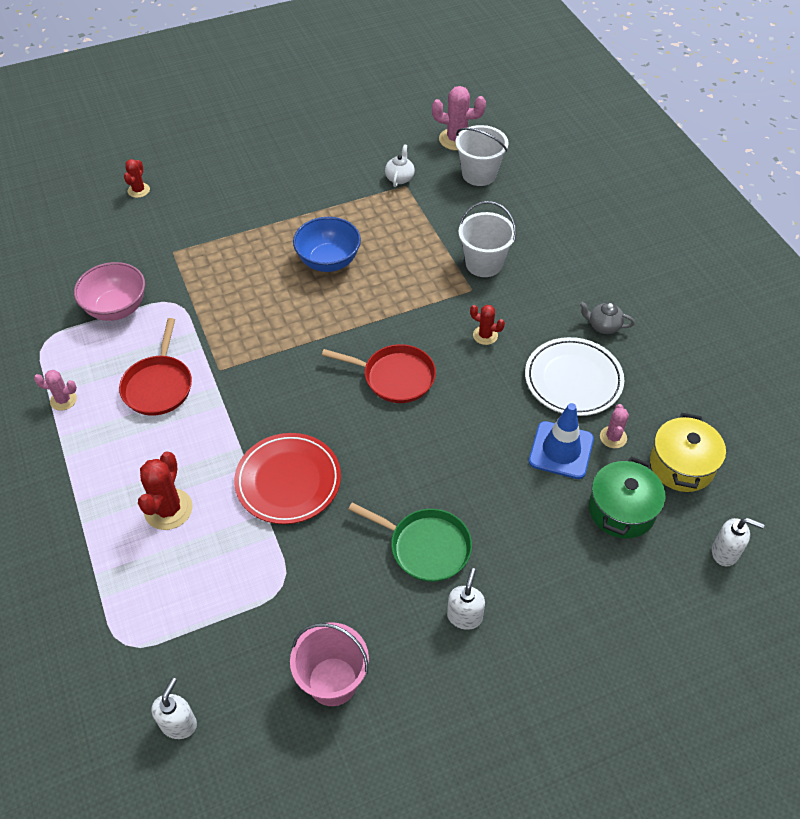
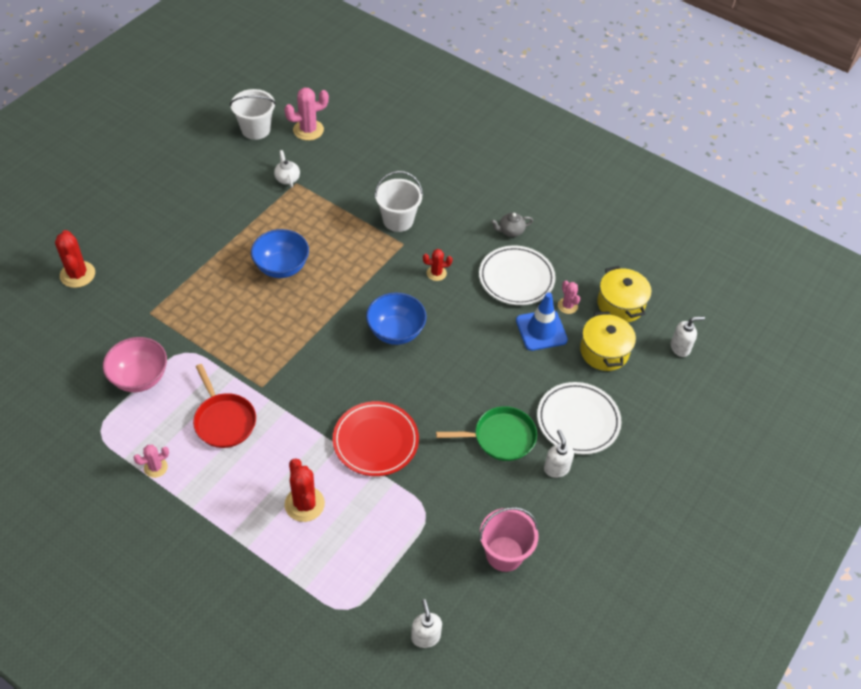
camera: 35 degrees left, 0 degrees up
red cactus [124,159,150,198] -> red cactus [55,230,95,288], size x1.68
red pan [322,344,436,403] -> blue bowl [366,292,427,345]
white bucket [455,125,509,186] -> white bucket moved to [230,89,276,140]
green pot [589,456,665,539] -> yellow pot [580,311,636,371]
none -> white plate [537,382,621,455]

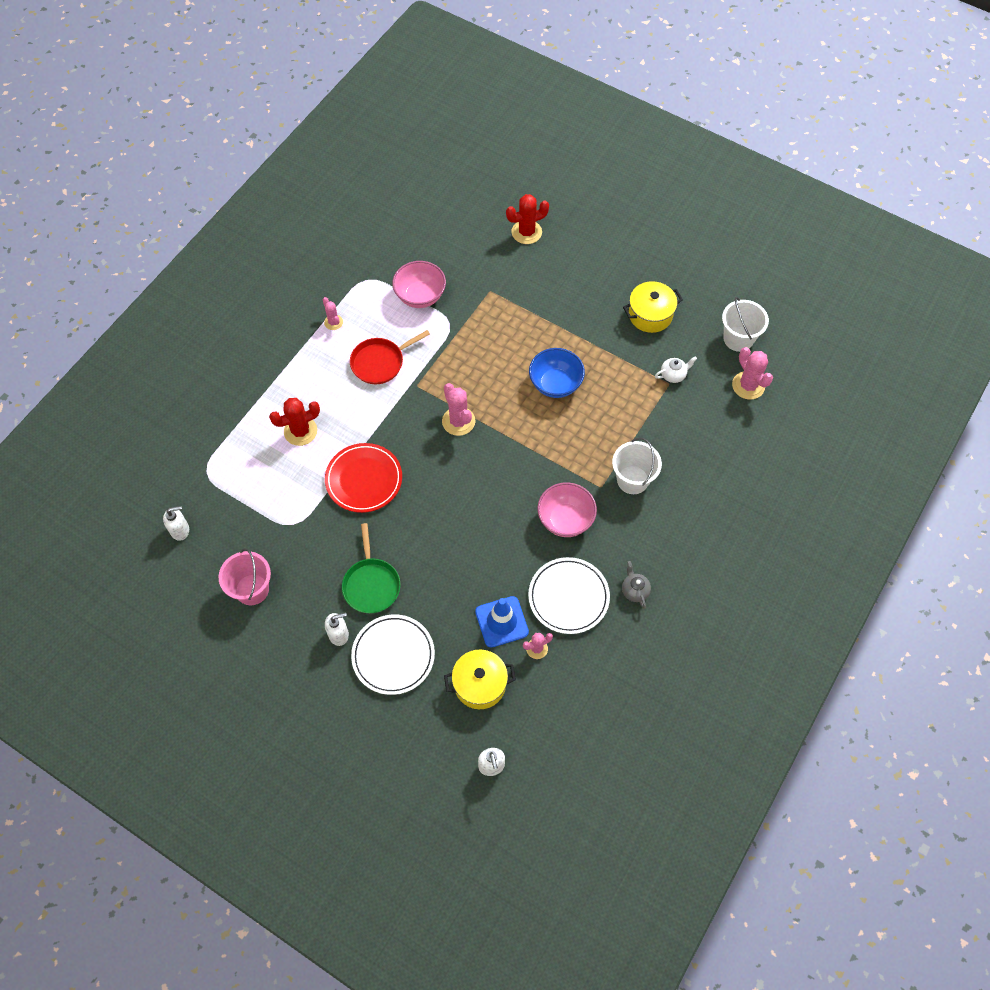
camera: 90 degrees right, 10 degrees up
blue bowl [366,292,427,345] -> none
red cactus [423,249,453,281] -> pink bowl [537,482,597,537]
yellow pot [597,266,652,322] -> yellow pot moved to [623,281,683,333]
none -> pink cactus [442,383,476,436]

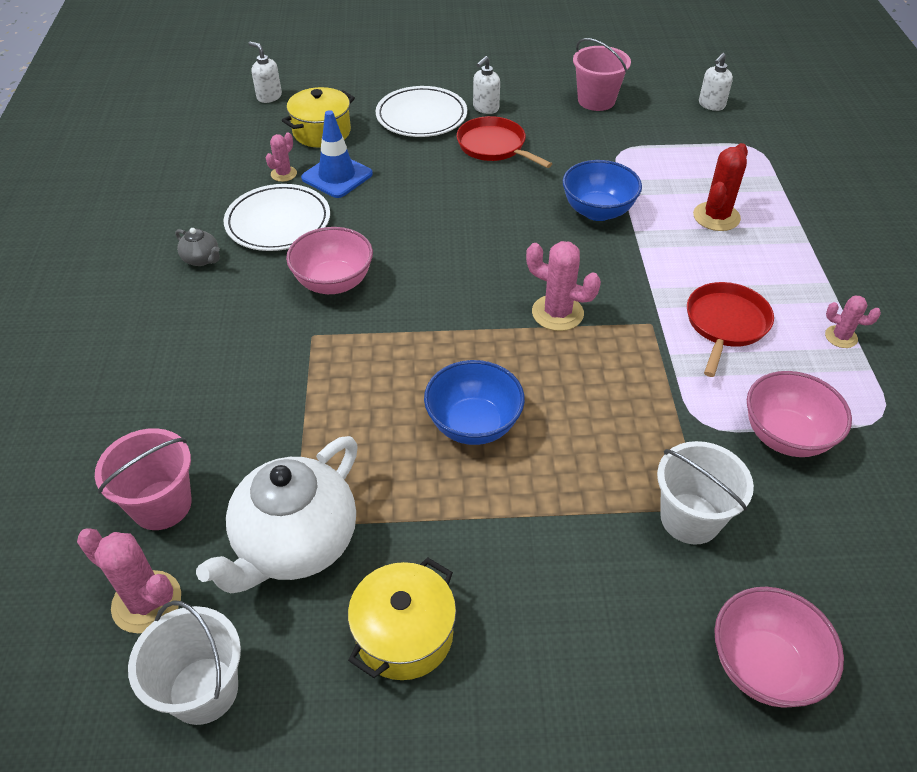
camera: 145 degrees right, 15 degrees down
red plate [325,443,402,513] -> blue bowl [563,160,642,221]
green pan [342,523,400,613] -> red pan [457,116,552,168]
red cactus [506,194,549,244] -> pink bowl [714,587,844,708]
white bucket [612,437,662,494] -> white bucket moved to [657,441,754,545]
white teapot [655,356,697,383] -> white teapot [196,436,358,593], size x2.38
none -> pink bucket [95,428,192,530]

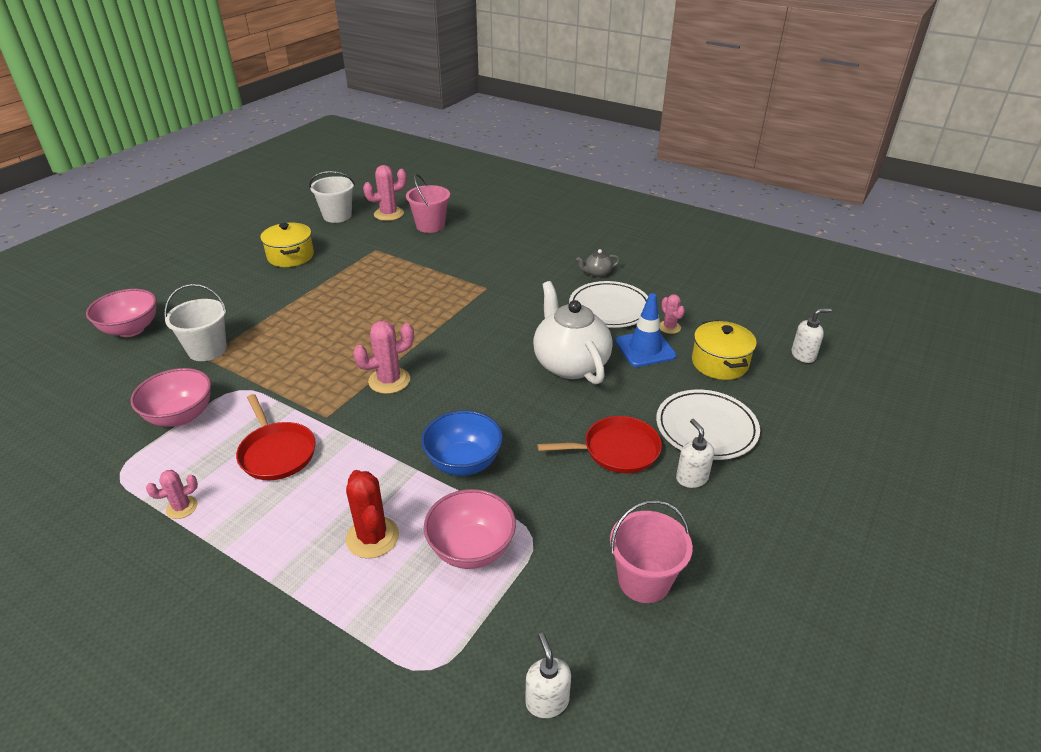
camera: 125 degrees right, 10 degrees down
white teapot [196,436,358,593] -> white teapot moved to [533,281,613,385]
pink bowl [286,227,373,294] -> pink bowl moved to [424,489,516,569]
blue bowl [424,360,525,445] -> none

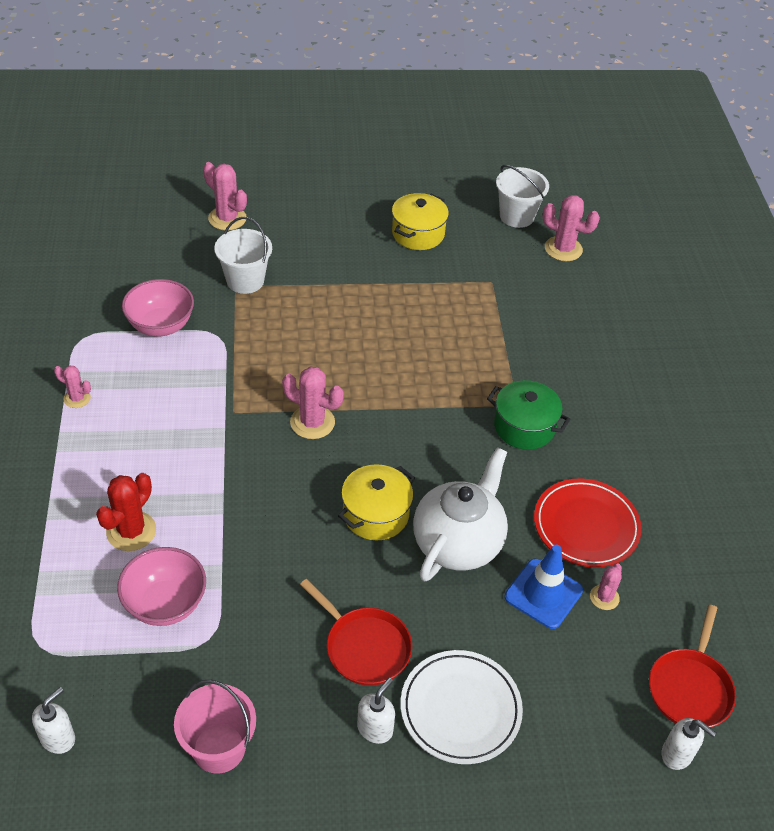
camera: 50 degrees right, 10 degrees up
pink bowl [86,289,157,337] -> pink cactus [203,162,247,230]
red pan [236,394,316,481] -> red pan moved to [649,604,736,728]
pink bucket [406,174,450,233] -> none
blue bowl [421,410,503,476] -> none
white plate [569,281,648,328] -> red plate [534,478,642,567]
grey teapot [576,249,620,277] -> none
yellow pot [692,320,757,380] -> yellow pot moved to [338,464,415,540]
none -> green pot [487,380,570,450]

